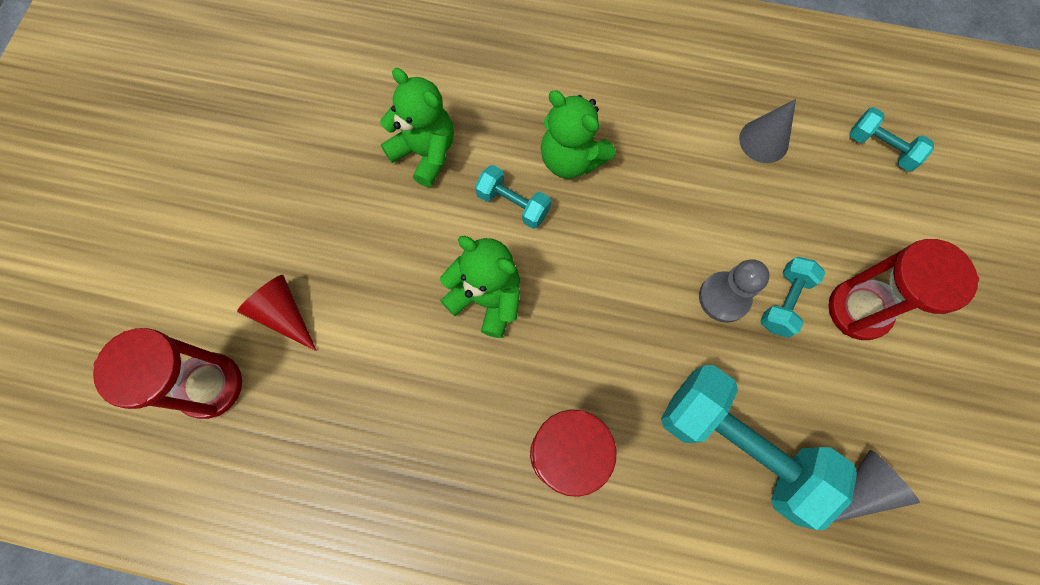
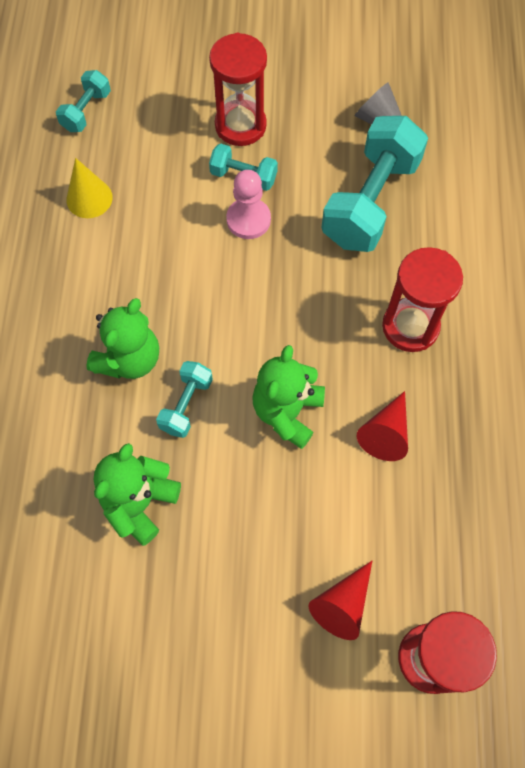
camera: 100 degrees left, 5 degrees down
grey pawn [699,259,770,323] -> pink pawn [226,170,271,239]
grey cone [739,99,796,163] -> yellow cone [66,158,113,218]
none -> red cone [357,391,408,461]

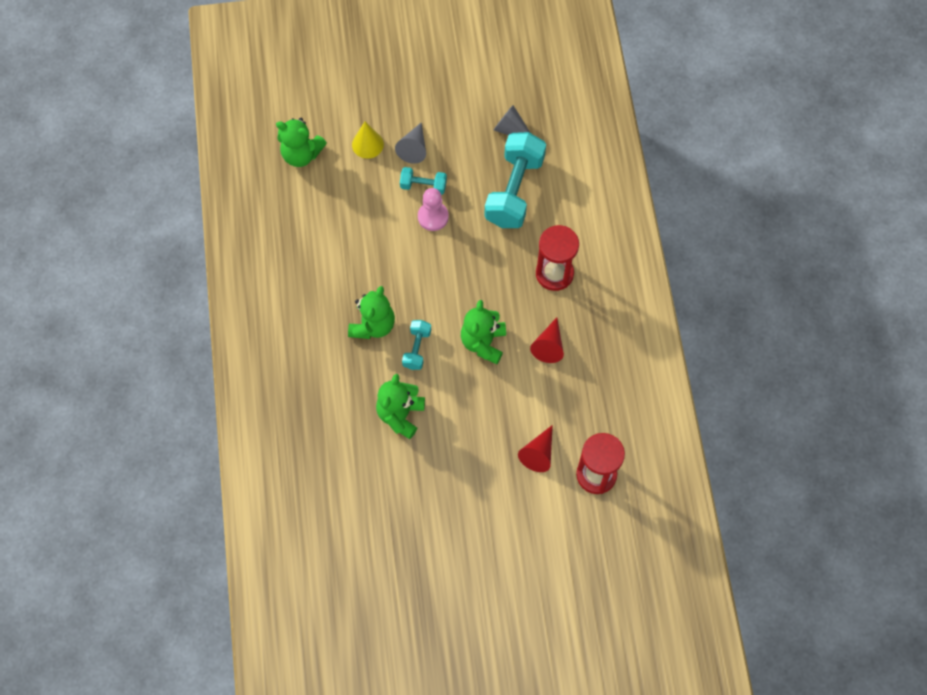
camera: 10 degrees left, 0 degrees up
turquoise dumbbell [56,70,111,132] -> green teddy bear [276,118,327,167]
yellow cone [66,158,113,218] -> yellow cone moved to [352,122,384,159]
red hourglass [209,33,267,146] -> grey cone [395,122,426,164]

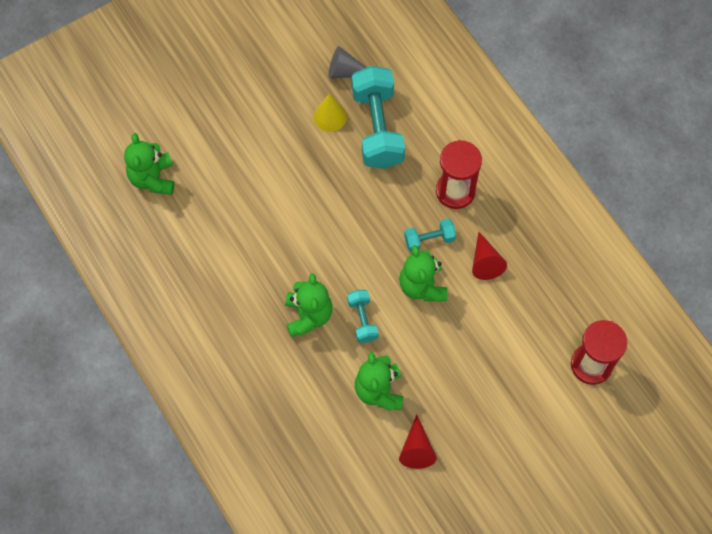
camera: 25 degrees left, 0 degrees up
green teddy bear [276,118,327,167] -> green teddy bear turned 90 degrees clockwise [124,133,175,195]
yellow cone [352,122,384,159] -> yellow cone moved to [313,94,347,132]
grey cone [395,122,426,164] -> none
turquoise dumbbell [400,167,447,195] -> turquoise dumbbell moved to [404,218,456,252]
pink pawn [418,188,449,231] -> none
red cone [518,425,553,472] -> red cone moved to [399,415,437,469]

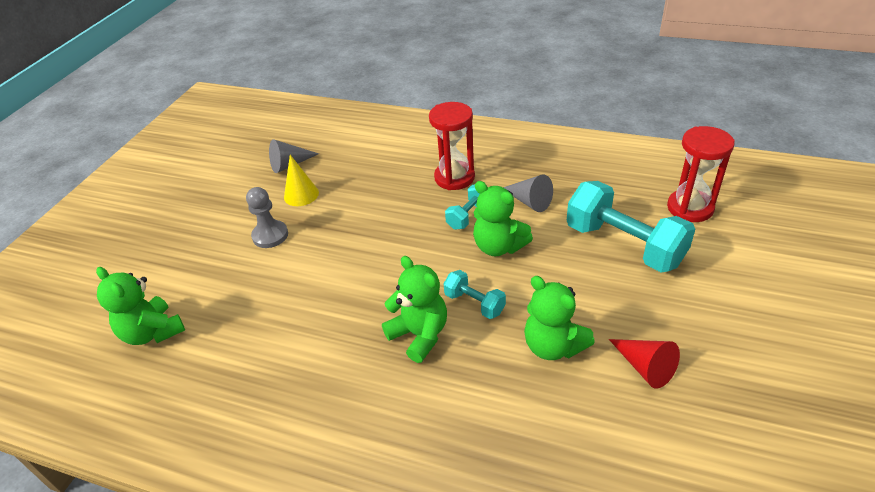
camera: 35 degrees left, 25 degrees down
turquoise dumbbell [352,66,405,169] -> turquoise dumbbell moved to [567,181,695,273]
red cone [472,232,507,280] -> grey cone [503,174,553,212]
none -> grey pawn [246,187,288,248]

